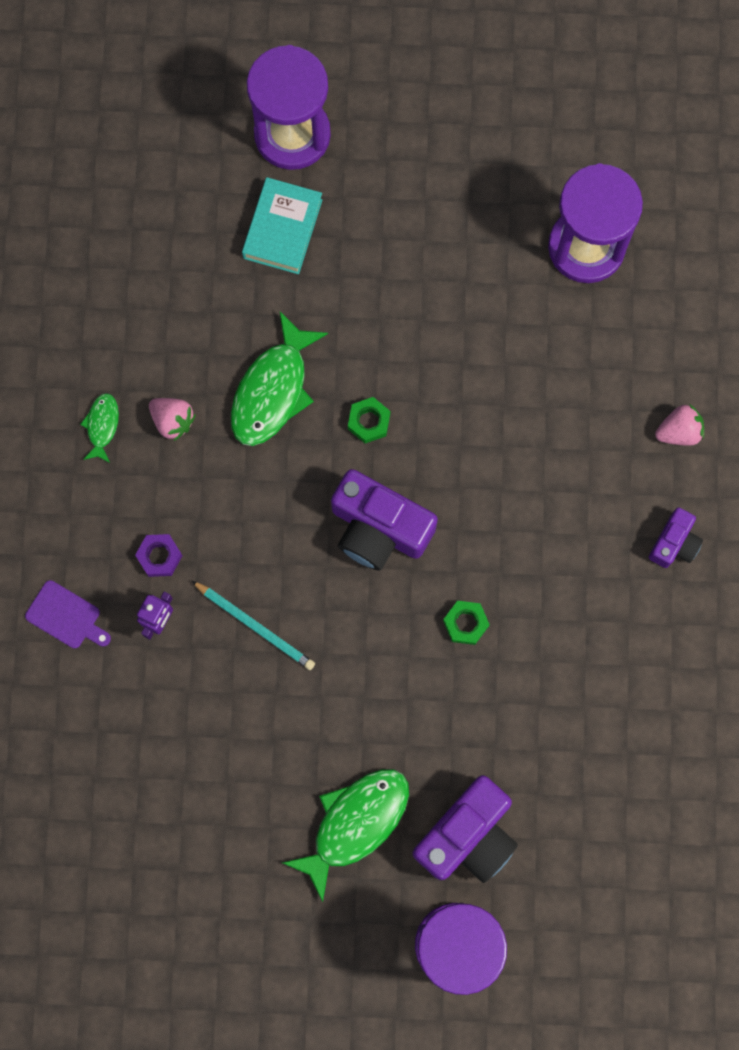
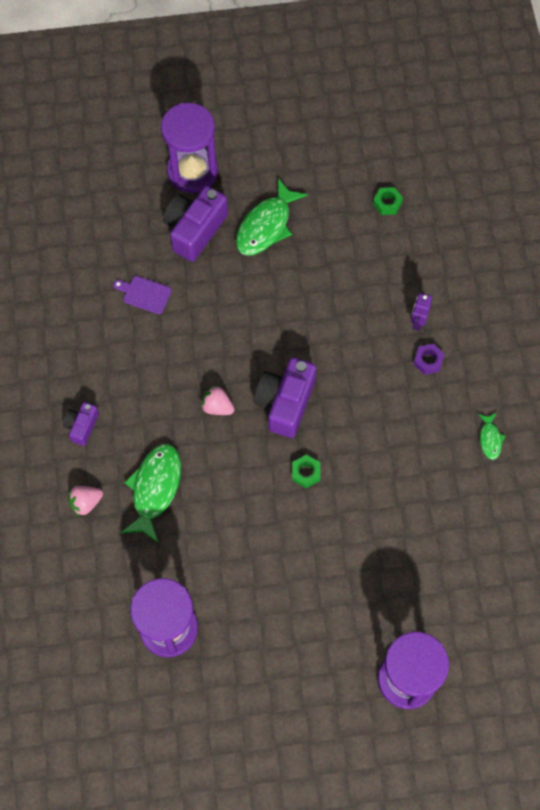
camera: 170 degrees right, 10 degrees down
purple cutting board [25,580,111,648] -> purple cutting board moved to [113,276,172,314]
pink strawberry [149,398,196,441] -> pink strawberry moved to [201,386,234,415]
turquoise pencil [192,581,315,670] -> none
green fish [231,312,328,446] -> green fish moved to [121,444,181,542]
turquoise book [242,177,323,274] -> none
purple camera [331,469,438,571] -> purple camera turned 90 degrees counterclockwise [254,357,317,438]
green nut [443,601,490,645] -> green nut moved to [373,187,403,215]

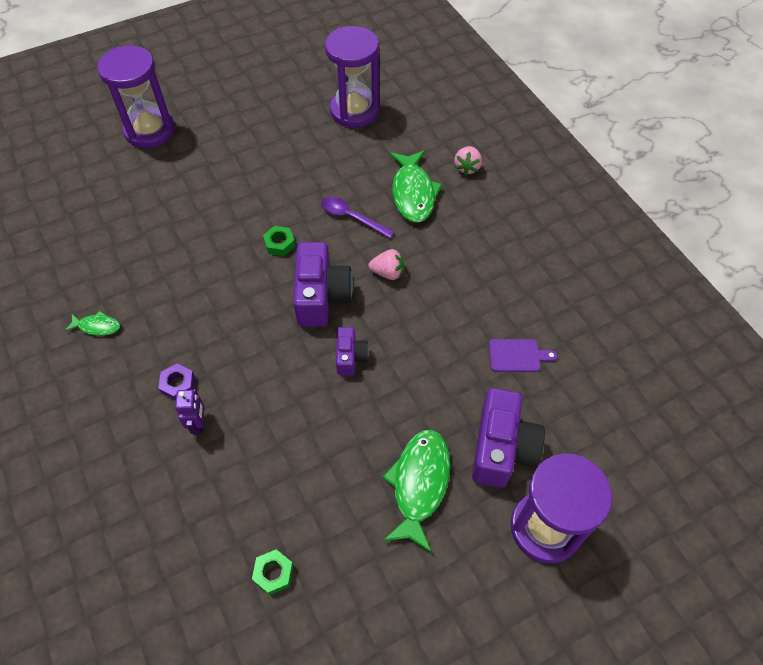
camera: 160 degrees right, 10 degrees down
purple camera [63,402,99,446] -> purple camera moved to [336,327,369,375]
pink strawberry [68,486,103,516] -> pink strawberry turned 150 degrees clockwise [454,146,482,175]
green fish [478,413,505,460] -> green fish turned 120 degrees clockwise [65,311,120,336]
none -> purple spoon [321,196,395,239]

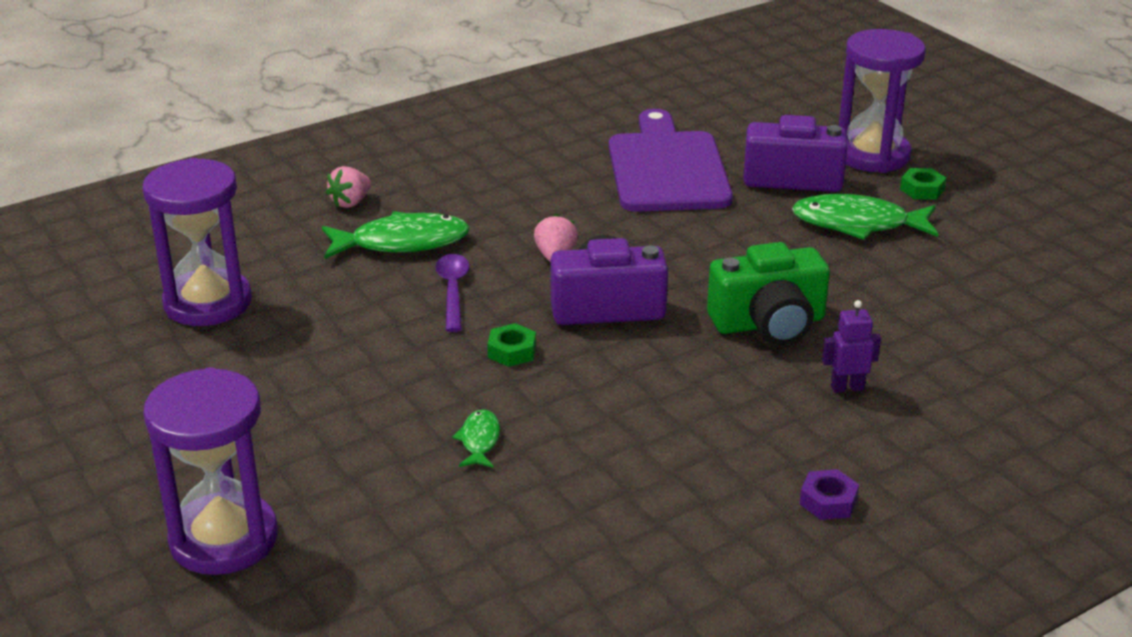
camera: 95 degrees left, 25 degrees down
green fish [65,311,120,336] -> green fish moved to [452,409,500,468]
purple nut [159,363,195,401] -> purple nut moved to [799,469,859,520]
green nut [252,549,294,595] -> green nut moved to [900,168,946,200]
purple spoon [321,196,395,239] -> purple spoon turned 150 degrees clockwise [435,254,469,332]
purple camera [336,327,369,375] -> none
pink strawberry [454,146,482,175] -> pink strawberry turned 120 degrees clockwise [326,166,371,208]
purple cutting board [489,339,557,372] -> purple cutting board [609,109,733,212], size x2.44
none -> green camera [707,242,830,345]

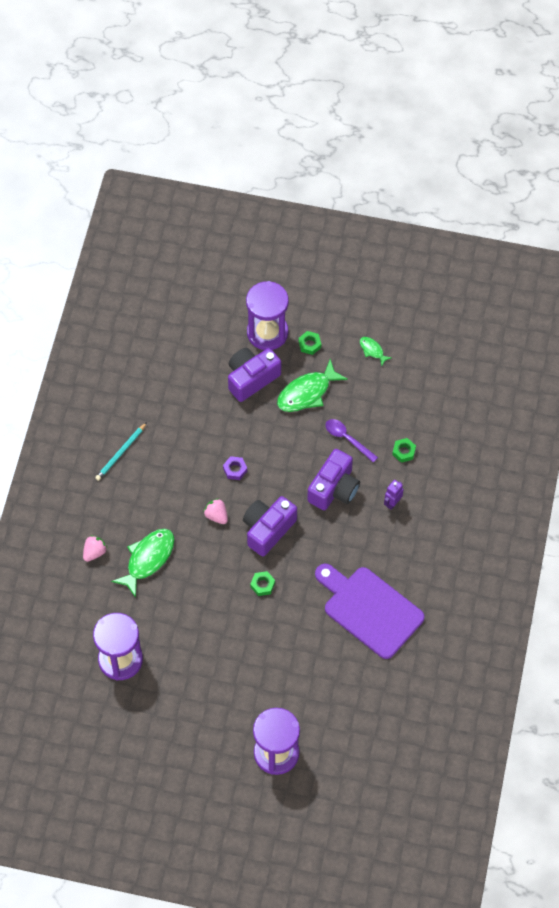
camera: 45 degrees left, 30 degrees up
pink strawberry [326,166,371,208] -> pink strawberry turned 135 degrees counterclockwise [83,535,107,562]
purple spoon [435,254,469,332] -> purple spoon moved to [325,419,378,463]
green fish [452,409,500,468] -> green fish moved to [360,337,392,366]
purple cutting board [609,109,733,212] -> purple cutting board moved to [315,563,425,659]
green camera [707,242,830,345] -> purple camera [307,449,360,510]
purple nut [799,469,859,520] -> purple nut moved to [223,456,247,480]
none -> turquoise pencil [95,422,147,481]
none -> green nut [392,438,416,463]

